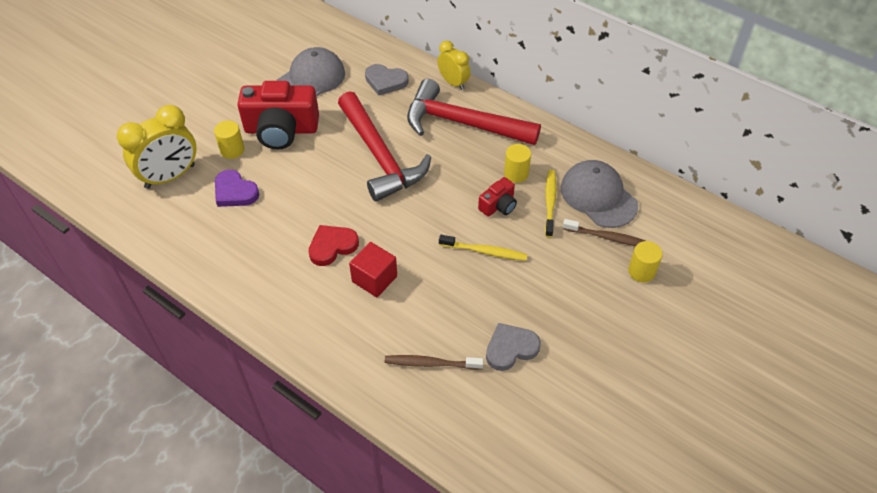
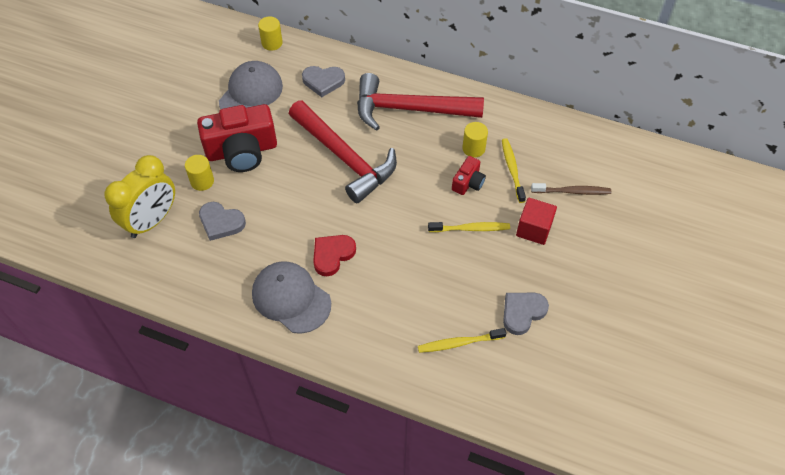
camera: 15 degrees left, 5 degrees up
purple heart [215,170,259,207] -> grey heart [199,202,246,241]
red cube [349,242,397,297] -> red cube moved to [516,198,557,245]
brown toothbrush [385,355,484,370] -> yellow toothbrush [418,328,506,353]
yellow clock [437,41,471,90] -> none
grey cap [561,160,638,228] -> grey cap moved to [252,261,331,334]
yellow cylinder [628,241,663,283] -> yellow cylinder moved to [258,17,283,51]

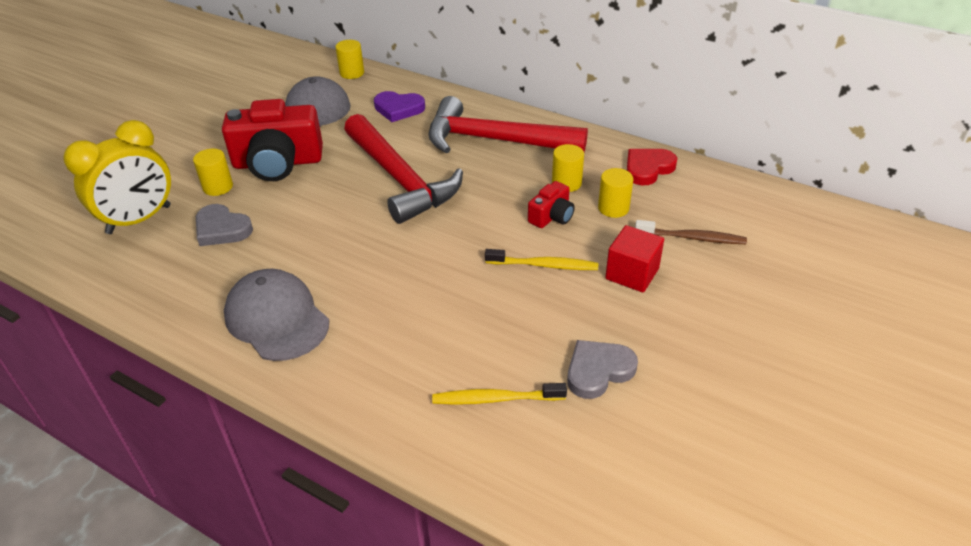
camera: 10 degrees right, 15 degrees down
grey heart [302,66,345,97] -> purple heart [374,91,425,122]
red heart [313,235,356,276] -> red heart moved to [627,149,677,186]
yellow toothbrush [502,138,526,203] -> yellow cylinder [598,168,633,218]

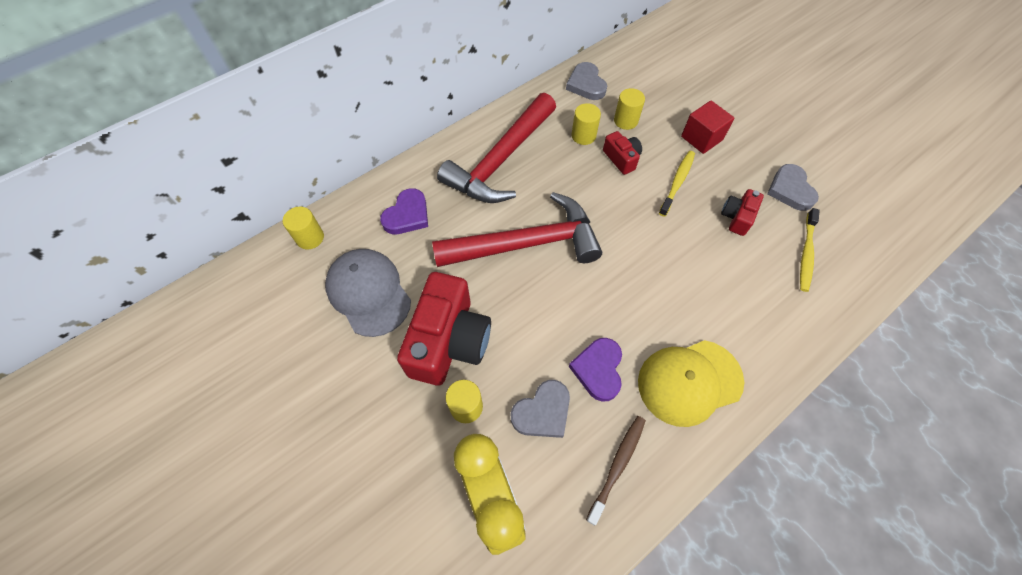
camera: 70 degrees left, 20 degrees up
grey cap [224,269,329,361] -> yellow cap [638,340,744,427]
red heart [627,149,677,186] -> grey heart [566,62,607,100]
brown toothbrush [635,220,747,244] -> brown toothbrush moved to [586,416,646,525]
none -> purple heart [569,338,622,402]
none -> red camera [721,189,764,236]

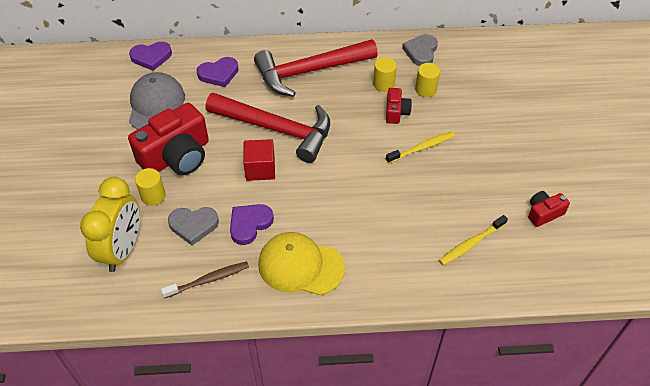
camera: 35 degrees right, 10 degrees down
yellow cylinder [283,207,324,250] -> purple heart [129,42,172,71]
red cube [681,101,734,154] -> red cube moved to [243,139,275,181]
red camera [721,189,764,236] -> red camera moved to [528,191,570,227]
grey heart [767,164,819,211] -> none

